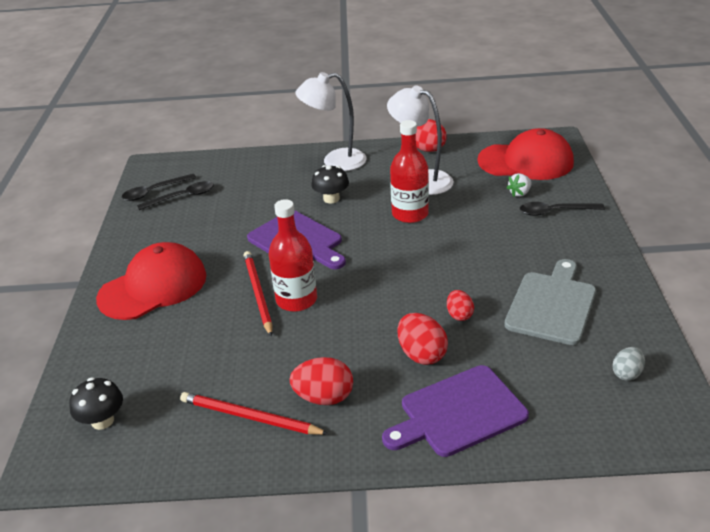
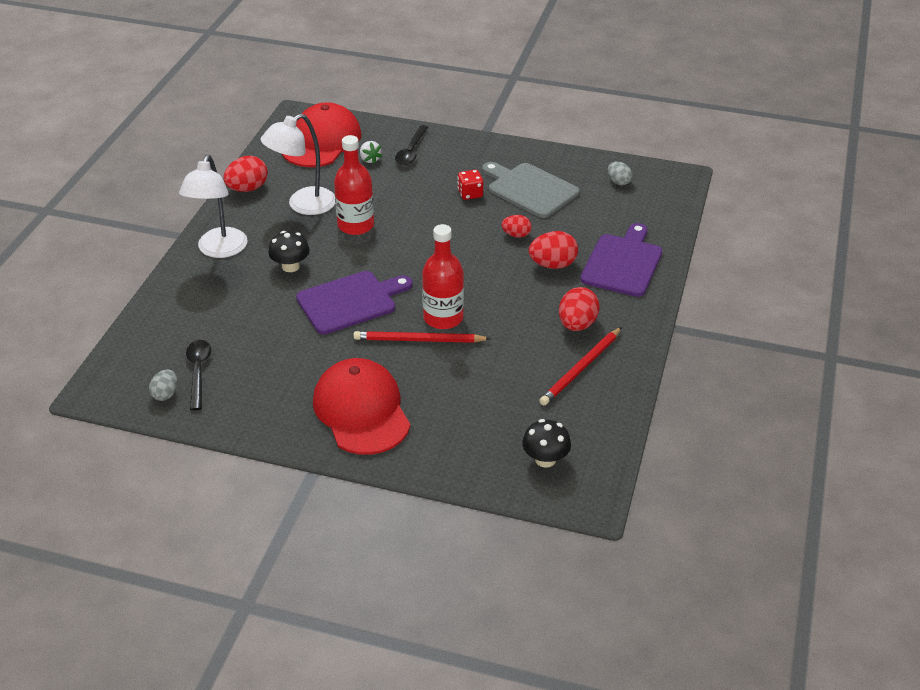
camera: 75 degrees left, 5 degrees up
black spoon [122,174,196,201] -> grey egg [149,369,178,401]
purple cutting board [382,365,529,457] -> purple cutting board turned 150 degrees counterclockwise [580,223,662,297]
none -> red dice [457,170,483,200]

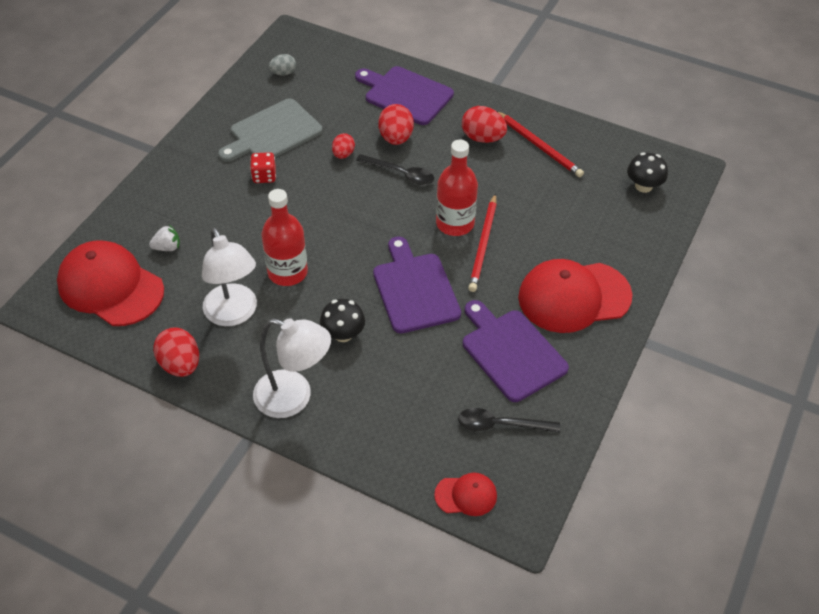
camera: 80 degrees left, 10 degrees up
grey egg [149,369,178,401] -> none
black spoon [395,125,428,165] -> black spoon moved to [356,154,434,185]
none -> red cap [434,473,497,516]
none -> purple cutting board [463,300,569,402]

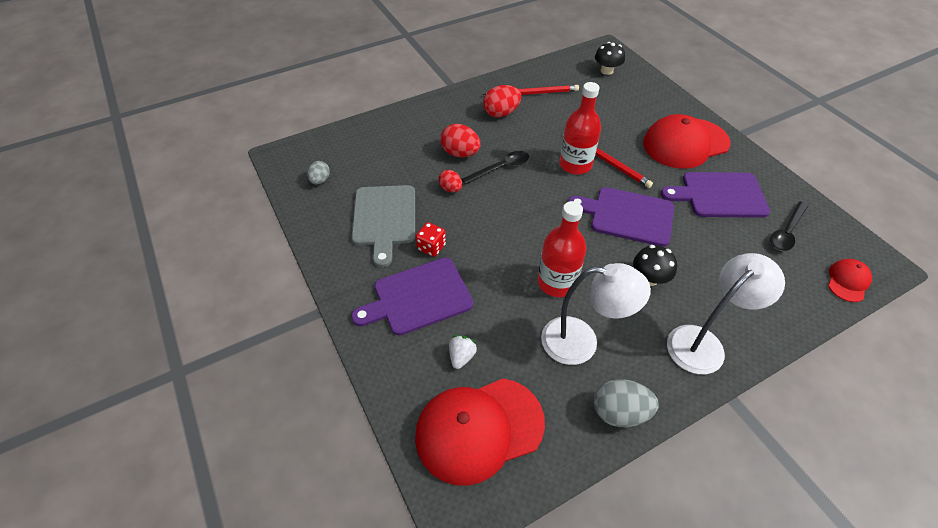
camera: 55 degrees left, 0 degrees up
red egg [153,327,199,377] -> grey egg [594,379,658,427]
purple cutting board [355,66,454,125] -> purple cutting board moved to [351,258,473,336]
red cap [518,259,633,333] -> red cap turned 45 degrees clockwise [643,114,731,169]

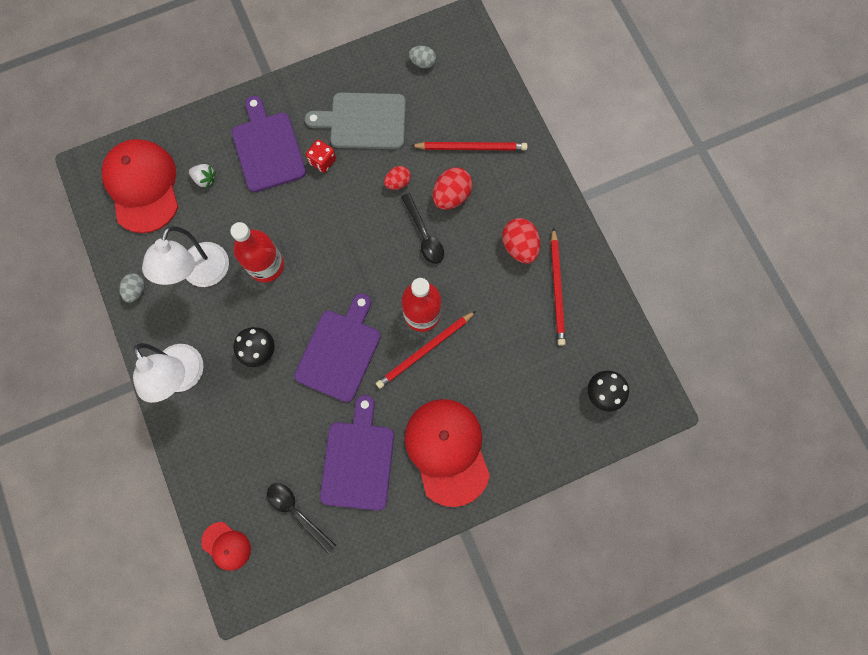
camera: 95 degrees right, 25 degrees up
grey egg [594,379,658,427] -> grey egg [119,273,145,303], size x0.62
none -> red pencil [411,142,528,151]

